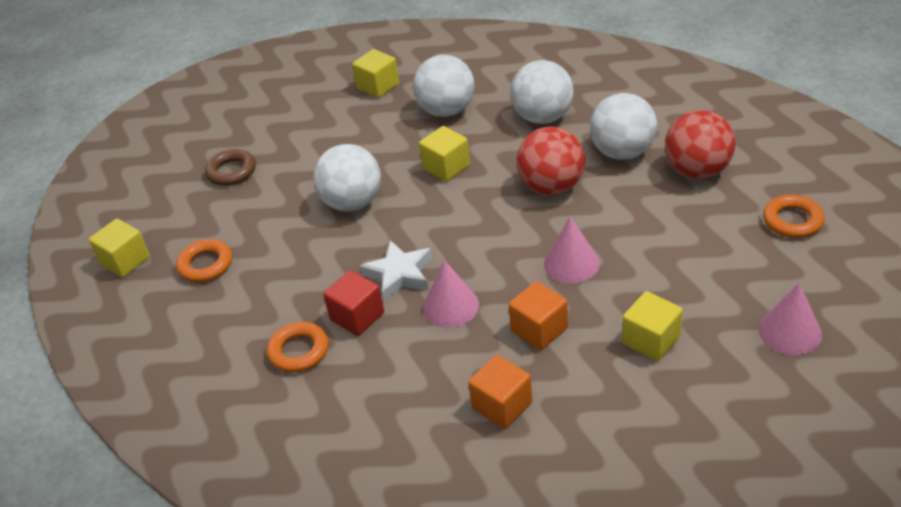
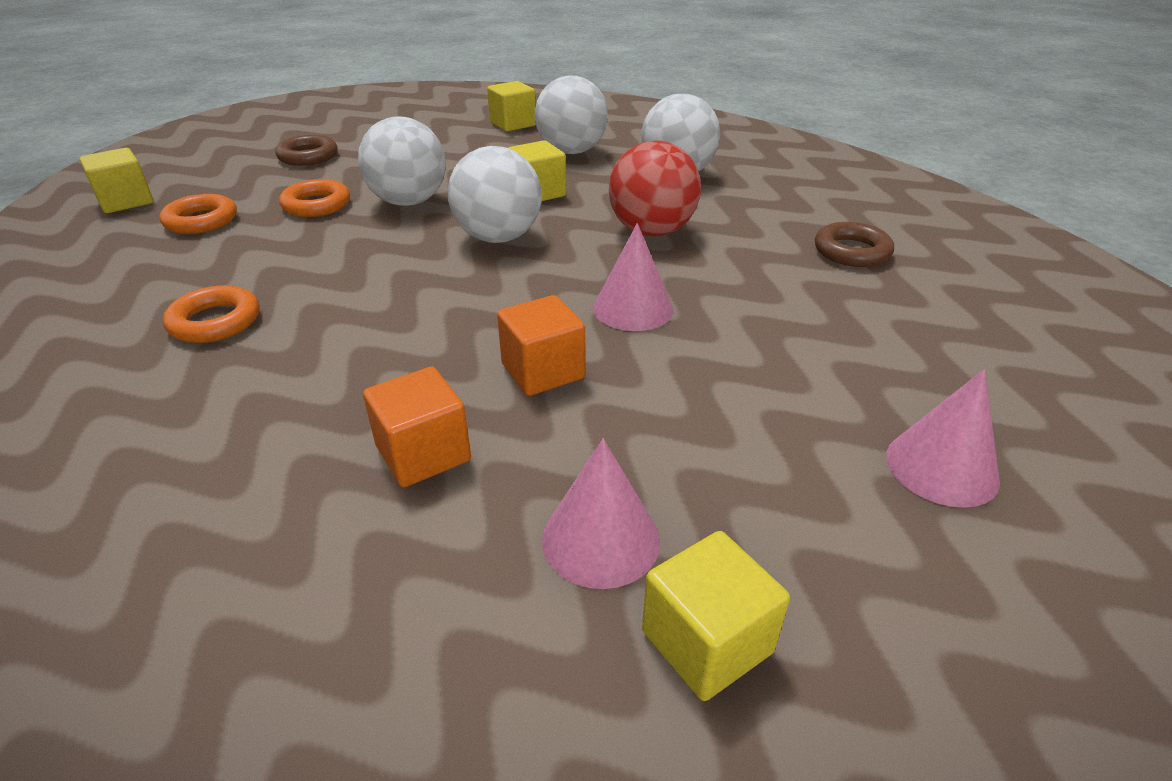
camera: 10 degrees right, 5 degrees down
red cube [323,270,384,336] -> none
white star [360,240,432,301] -> none
pink cone [423,260,479,328] -> pink cone moved to [542,438,660,589]
white ball [590,93,657,160] -> white ball moved to [447,146,542,243]
yellow cube [622,291,683,361] -> yellow cube moved to [642,531,790,701]
red ball [665,110,735,179] -> brown ring [815,222,894,267]
orange ring [763,194,825,238] -> orange ring moved to [279,179,350,217]

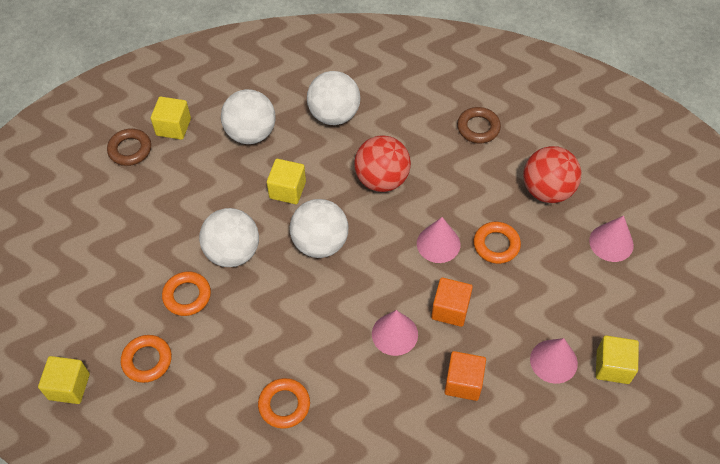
camera: 45 degrees left, 20 degrees up
brown ring [275,135,337,166] -> brown ring moved to [107,128,151,166]
none -> pink cone [372,310,418,356]
none -> orange ring [473,222,521,264]
none -> red ball [523,146,582,203]

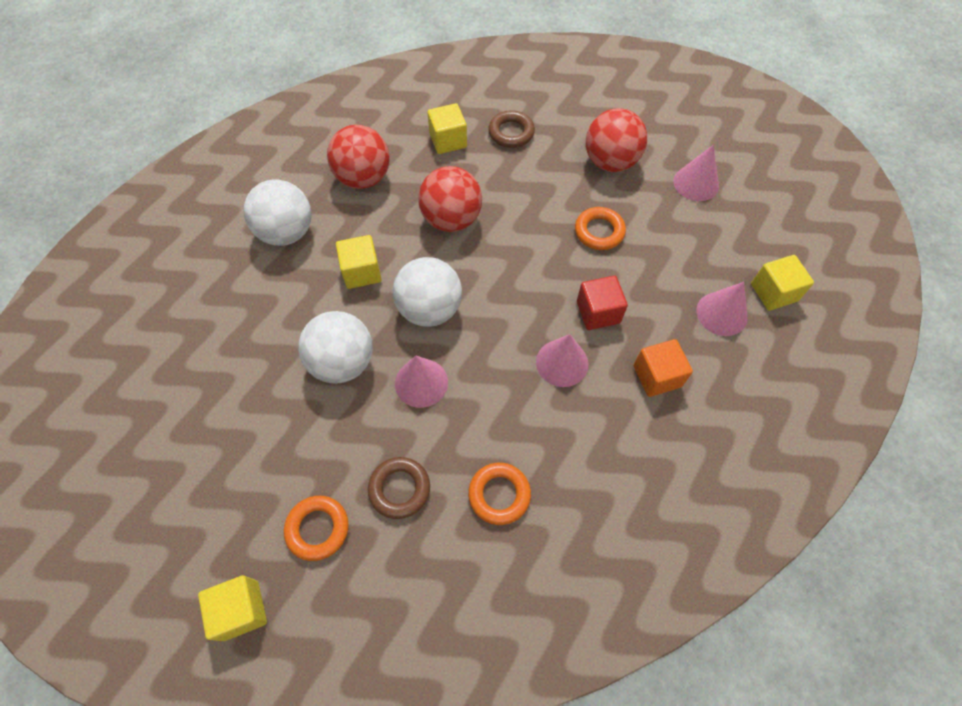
camera: 30 degrees left, 5 degrees up
brown ring [107,128,151,166] -> brown ring moved to [368,457,430,519]
yellow cube [151,97,191,140] -> yellow cube moved to [427,103,467,154]
orange ring [162,271,211,316] -> none
white ball [307,71,360,125] -> red ball [327,125,390,189]
pink cone [417,217,460,263] -> pink cone moved to [395,356,448,408]
orange cube [431,278,473,327] -> red cube [577,276,628,330]

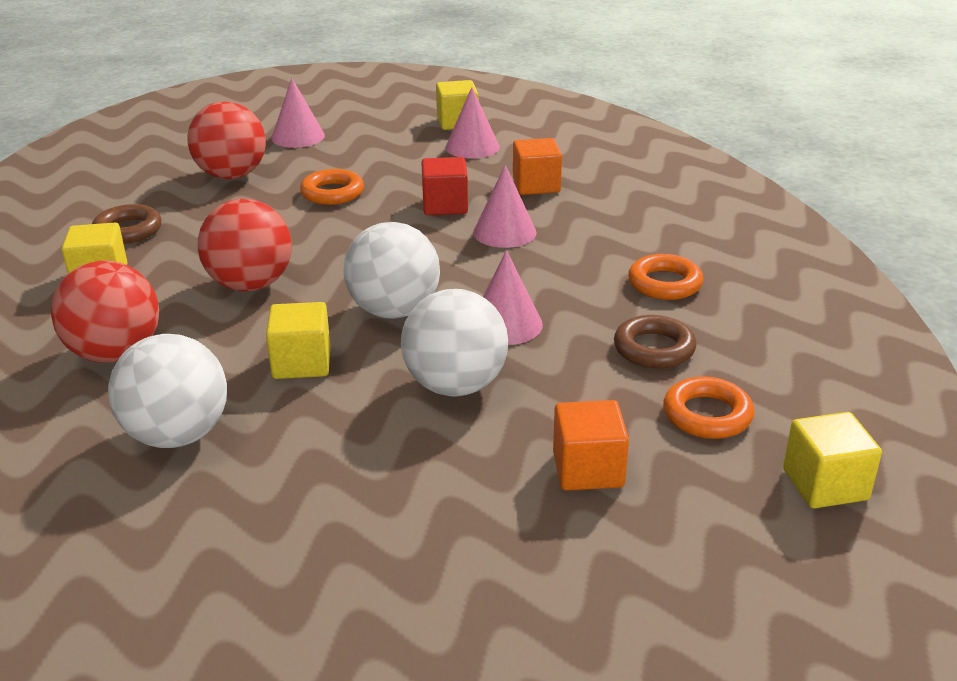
camera: 80 degrees left, 30 degrees down
none -> orange cube [553,400,629,491]

